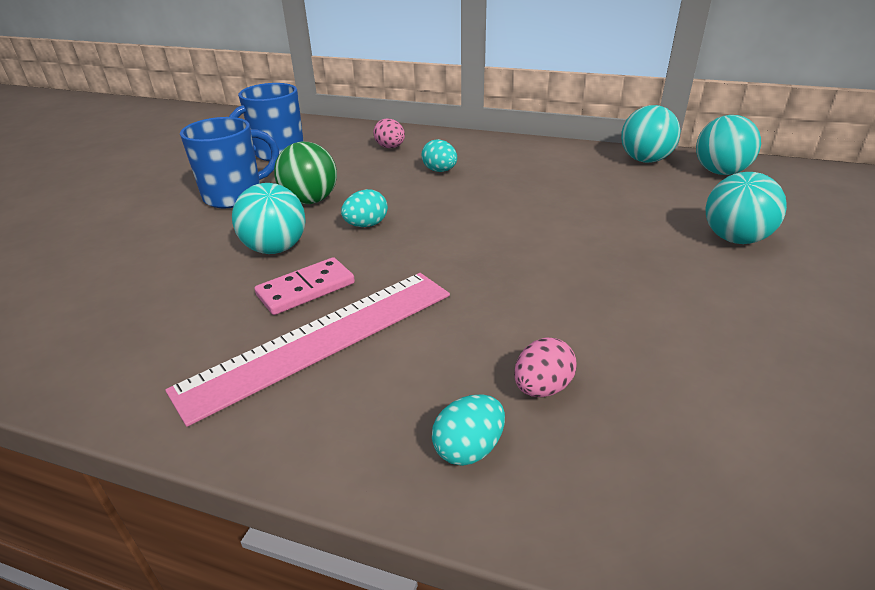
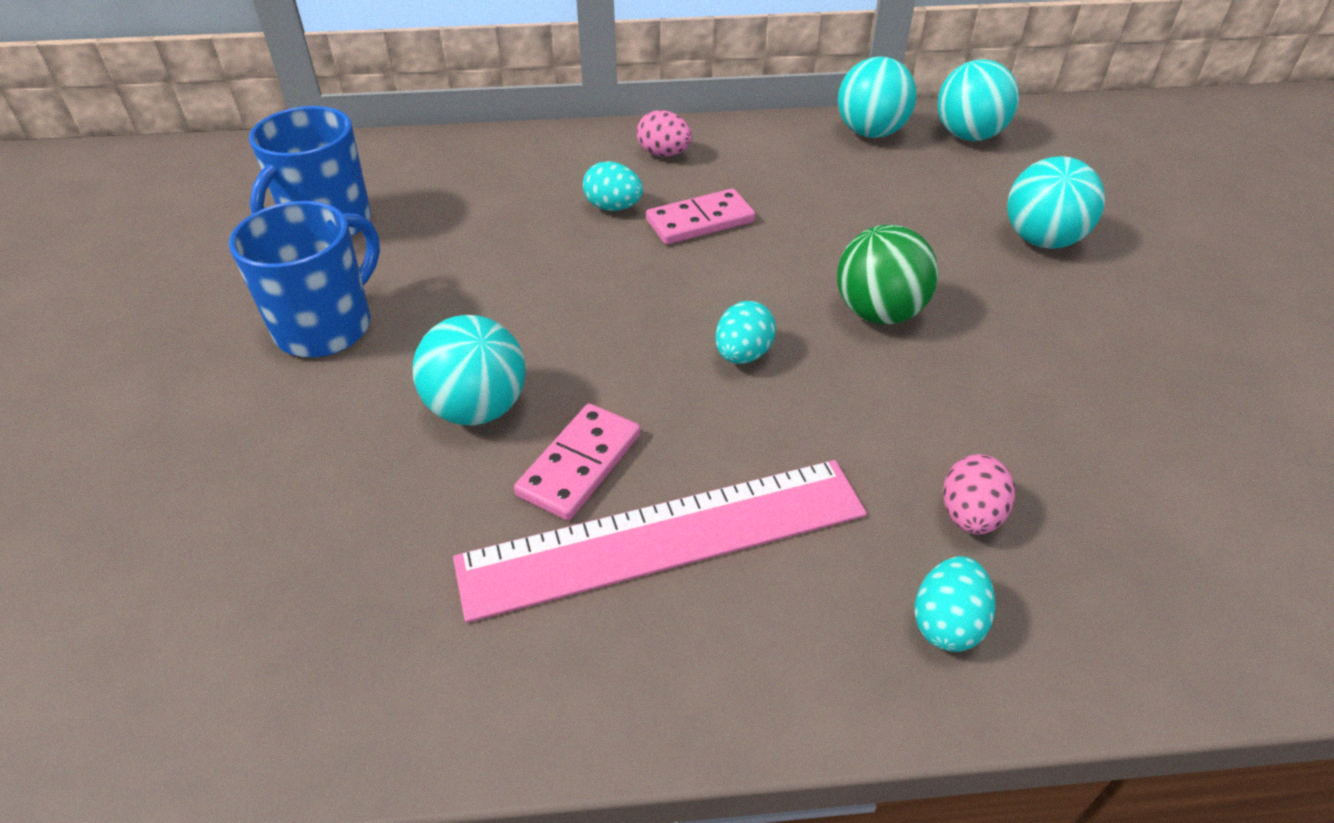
camera: 25 degrees left, 10 degrees up
pink ruler [165,273,450,427] -> pink ruler turned 45 degrees clockwise [453,460,867,623]
green ball [274,142,337,204] -> green ball moved to [837,225,939,325]
turquoise egg [341,189,388,227] -> turquoise egg moved to [715,301,776,364]
pink egg [373,118,405,148] -> pink egg moved to [637,110,692,156]
none -> pink domino [646,189,755,245]

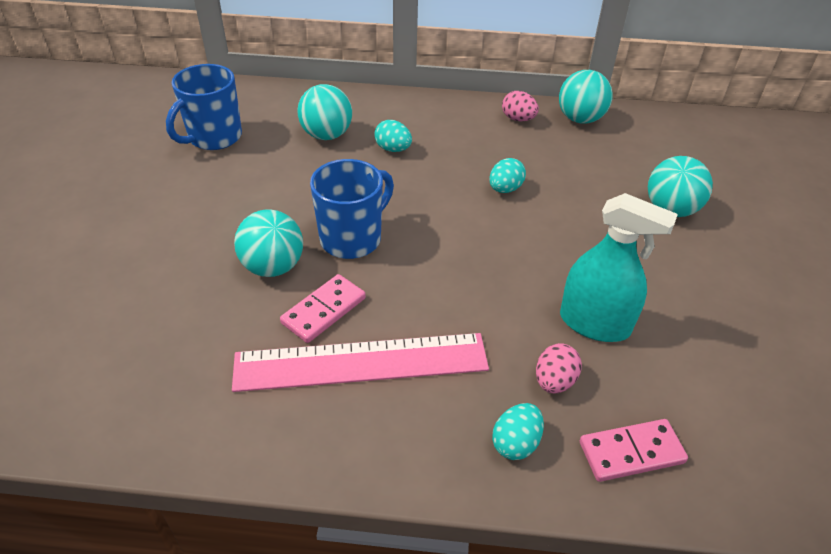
camera: 10 degrees right, 0 degrees up
blue mug [229,201,380,357] -> blue mug moved to [310,159,394,259]
pink egg [637,110,692,156] -> pink egg moved to [502,91,539,121]
pink domino [646,189,755,245] -> pink domino moved to [579,419,688,482]
turquoise egg [715,301,776,364] -> turquoise egg moved to [489,158,526,193]
green ball [837,225,939,325] -> none
turquoise ball [937,59,1019,141] -> turquoise ball moved to [297,84,352,140]
none -> turquoise spray bottle [560,193,678,342]

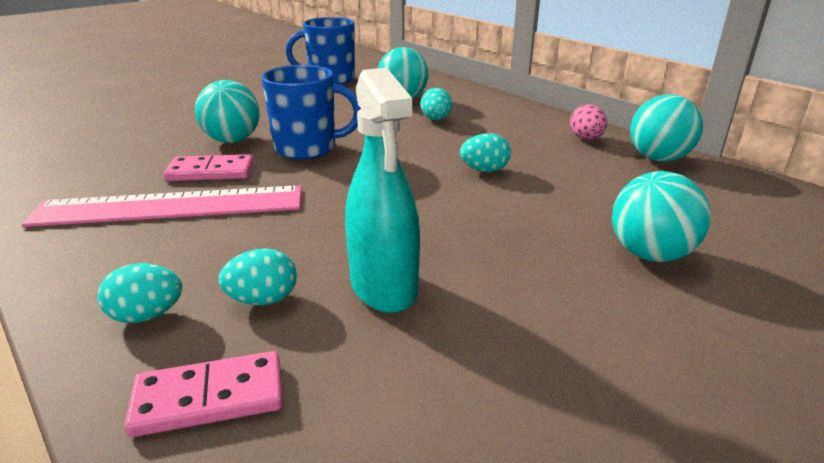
camera: 45 degrees right, 15 degrees down
pink ruler [232,333,489,392] -> pink ruler turned 45 degrees counterclockwise [22,186,302,227]
pink egg [536,343,582,394] -> turquoise egg [218,248,297,305]
pink domino [579,419,688,482] -> pink domino turned 45 degrees counterclockwise [124,351,283,437]

